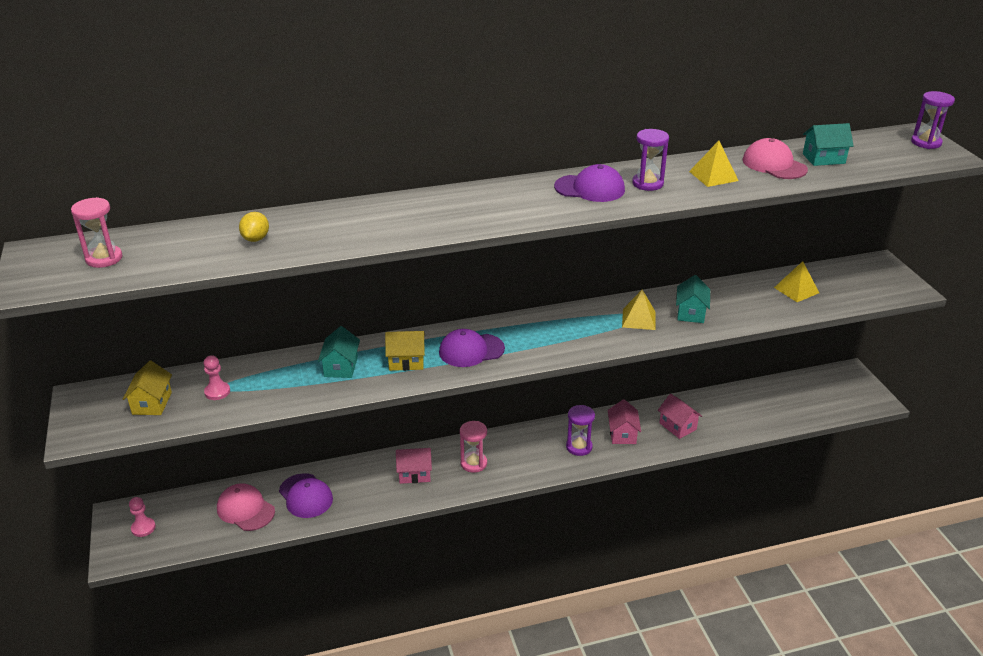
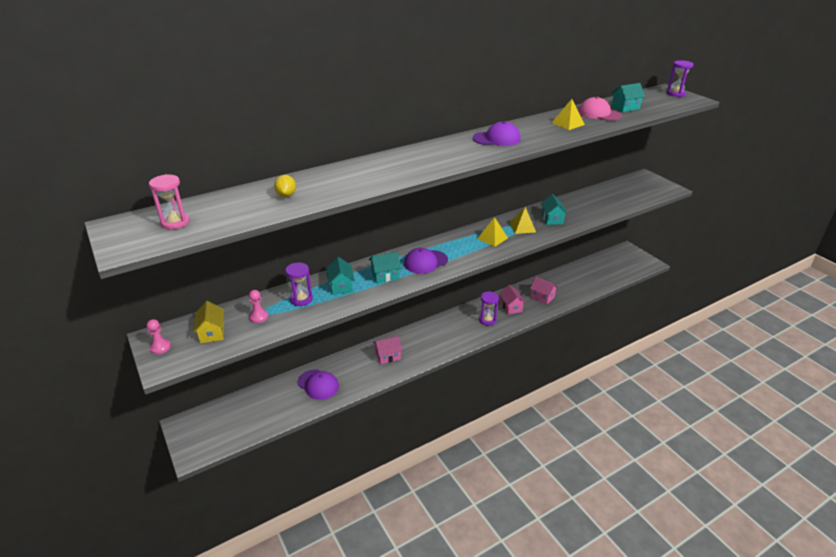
camera: 15 degrees left, 0 degrees up
pink pawn [129,497,156,537] -> pink pawn moved to [147,319,171,354]
pink cap [217,483,275,531] -> none
yellow house [385,331,425,371] -> turquoise house [369,252,401,283]
pink hourglass [460,421,487,473] -> none
purple hourglass [632,129,669,191] -> purple hourglass moved to [285,263,313,306]
yellow pyramid [774,261,819,302] -> yellow pyramid moved to [477,217,508,247]

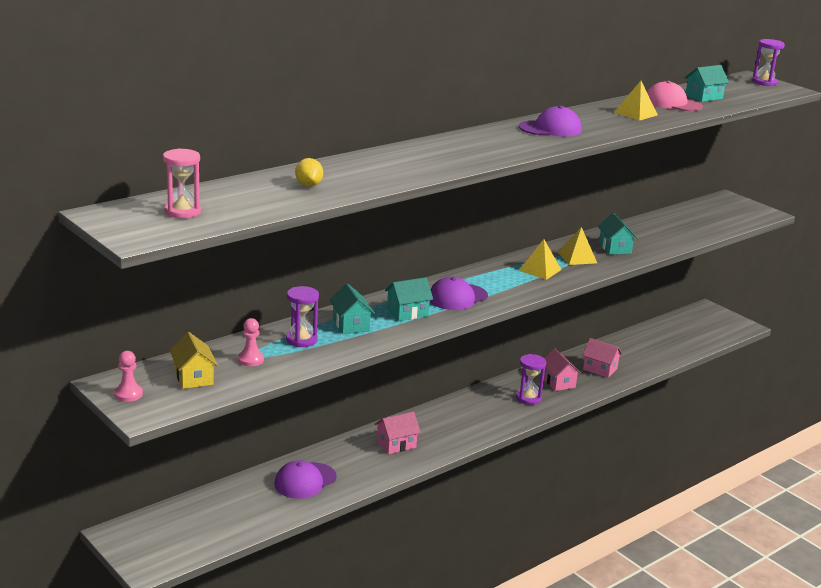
camera: 10 degrees left, 10 degrees down
purple cap [298,369,339,400] -> purple cap turned 105 degrees clockwise [274,460,337,499]

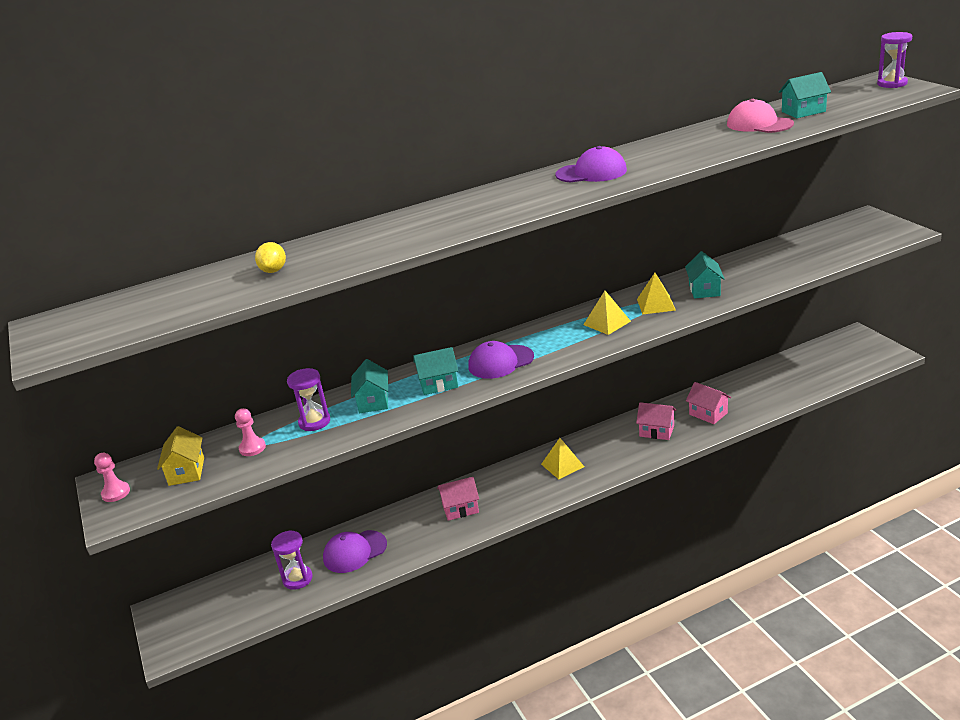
camera: 20 degrees right, 5 degrees up
pink hourglass [163,148,201,218] -> none
purple hourglass [516,354,546,405] -> purple hourglass moved to [271,530,313,590]
pink house [544,348,581,391] -> pink house turned 60 degrees counterclockwise [636,402,676,440]
yellow pyramid [614,81,658,121] -> yellow pyramid moved to [541,438,584,479]

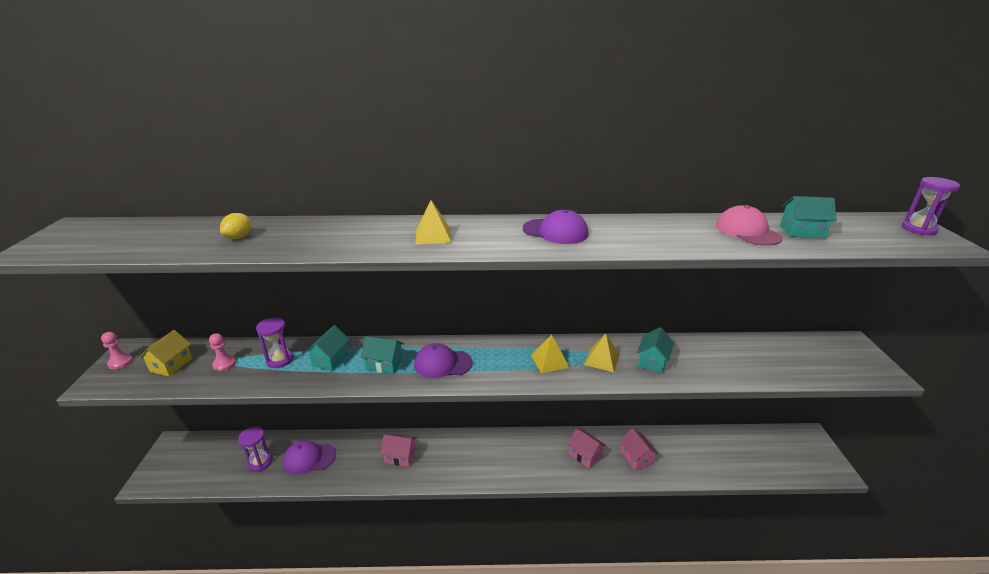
camera: 20 degrees right, 0 degrees up
yellow pyramid [541,438,584,479] -> yellow pyramid moved to [415,200,451,244]

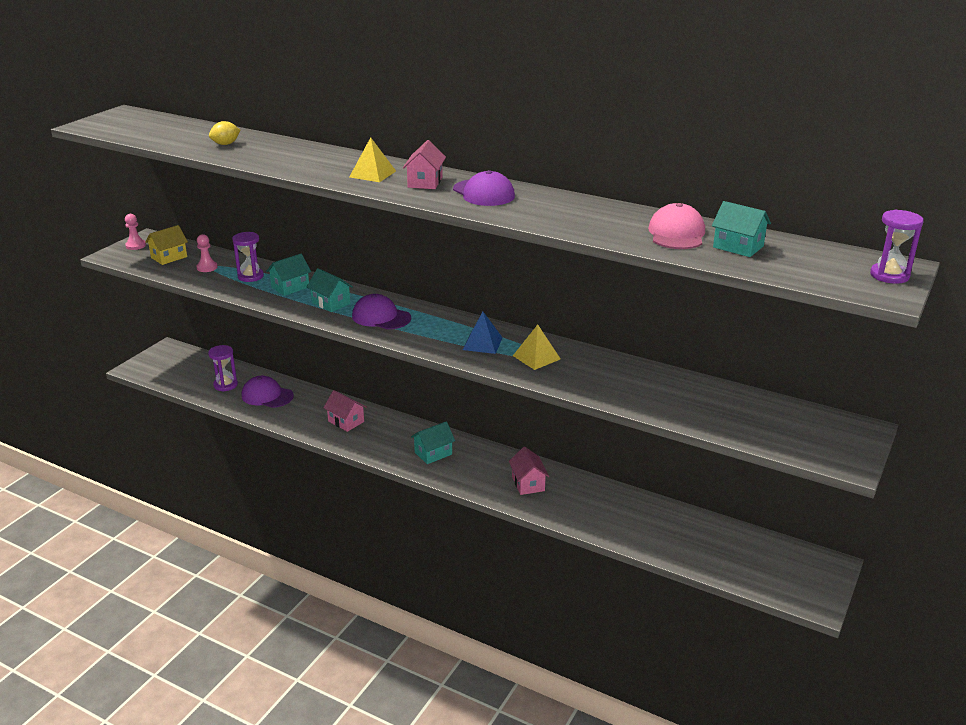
camera: 30 degrees right, 0 degrees up
yellow pyramid [531,335,570,373] -> blue pyramid [463,311,503,354]
pink house [619,428,659,471] -> pink house moved to [403,140,446,189]
turquoise house [637,327,674,373] -> turquoise house moved to [411,421,455,464]

